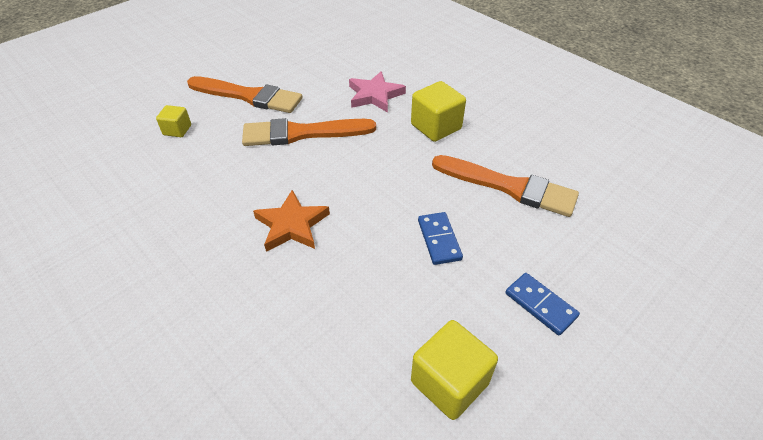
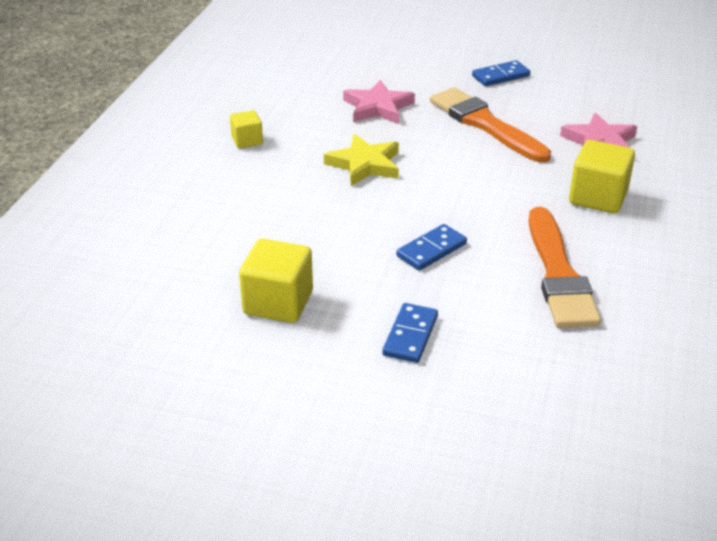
camera: 60 degrees right, 10 degrees down
yellow cube [156,105,191,137] -> yellow cube moved to [230,110,263,148]
orange brush [187,76,302,113] -> blue domino [472,60,530,86]
orange star [253,190,330,252] -> yellow star [324,134,399,186]
none -> pink star [343,80,415,124]

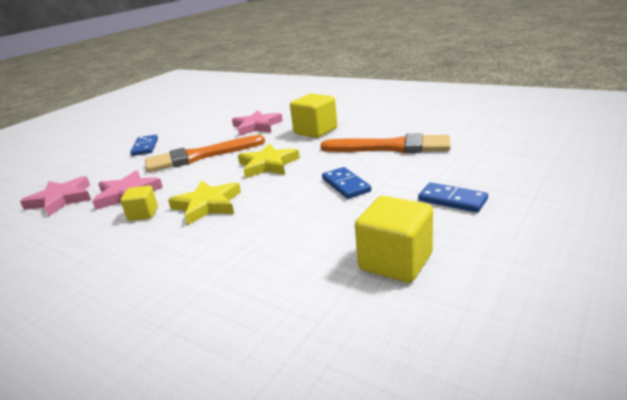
camera: 70 degrees left, 10 degrees down
yellow cube [230,110,263,148] -> yellow cube moved to [120,186,158,221]
none -> pink star [20,176,91,217]
none -> yellow star [238,144,300,178]

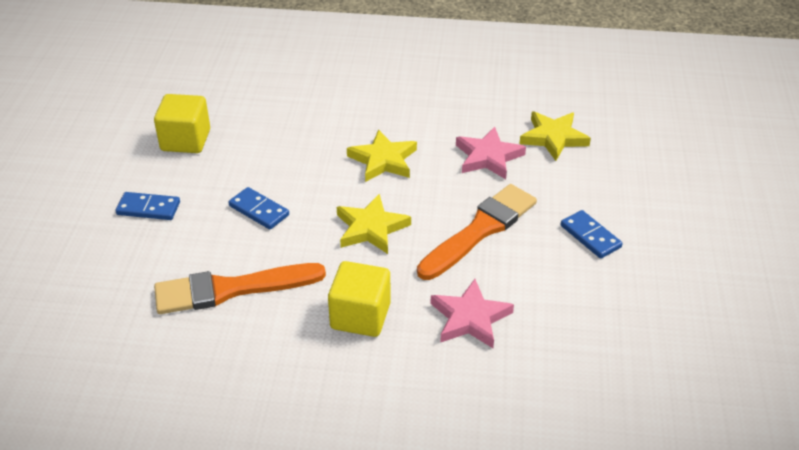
camera: 150 degrees right, 15 degrees up
pink star [20,176,91,217] -> yellow star [519,111,591,161]
yellow cube [120,186,158,221] -> none

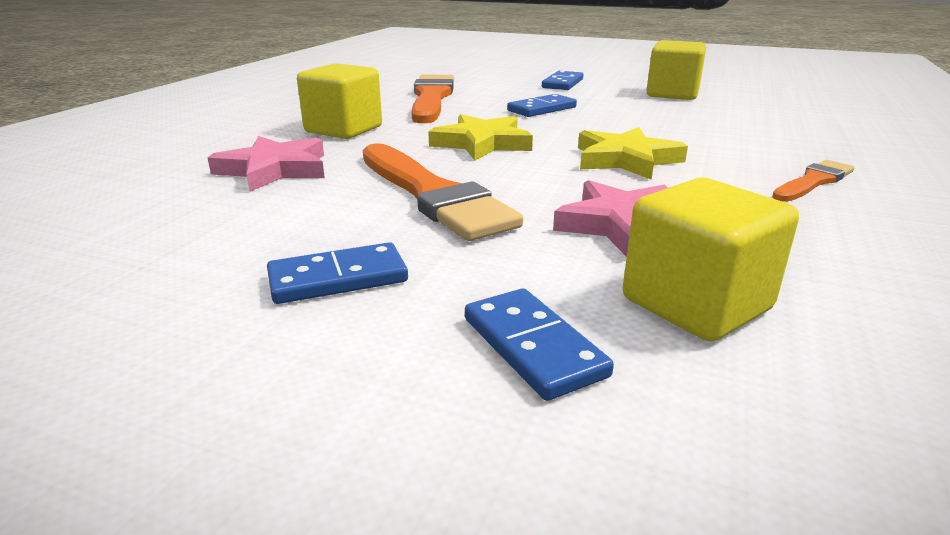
camera: 105 degrees right, 15 degrees down
yellow star [519,111,591,161] -> yellow cube [623,178,799,342]
none -> blue domino [465,288,614,401]
none -> orange brush [772,160,854,202]

